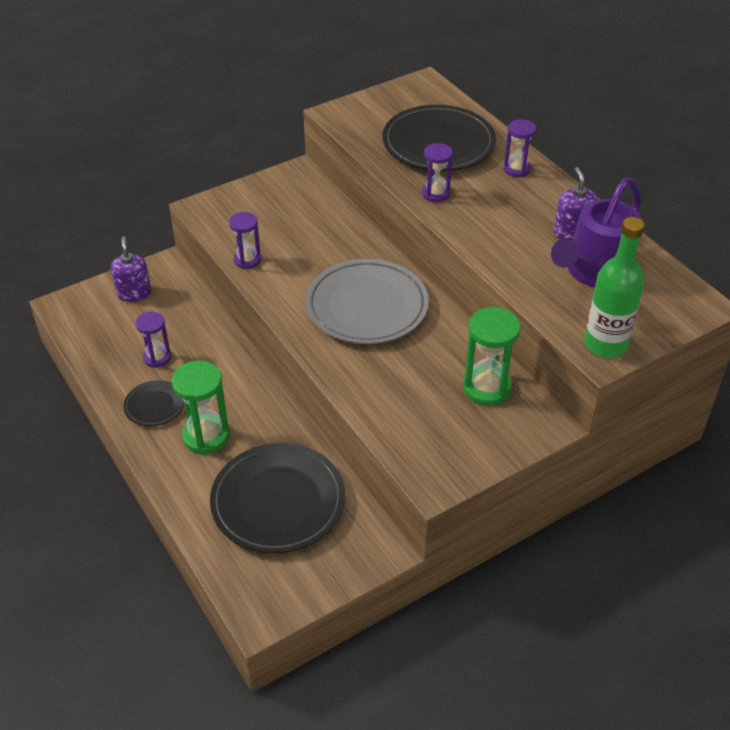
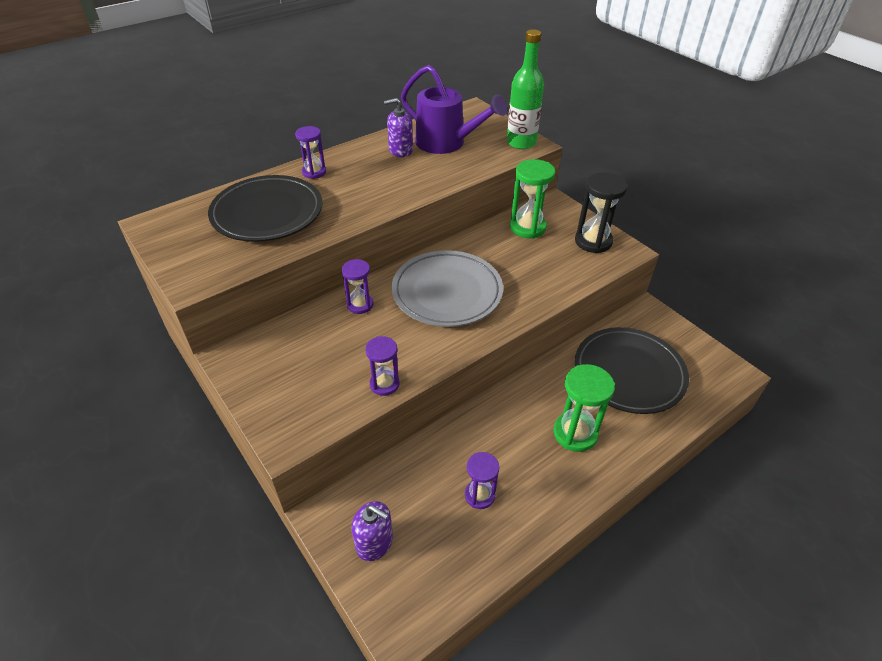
camera: 95 degrees left, 0 degrees up
purple soap dispenser [111,236,151,302] -> purple soap dispenser turned 135 degrees counterclockwise [352,501,393,561]
black plate [124,380,185,426] -> none
purple hourglass [422,143,453,202] -> purple hourglass moved to [342,259,373,314]
none -> black hourglass [575,172,628,253]

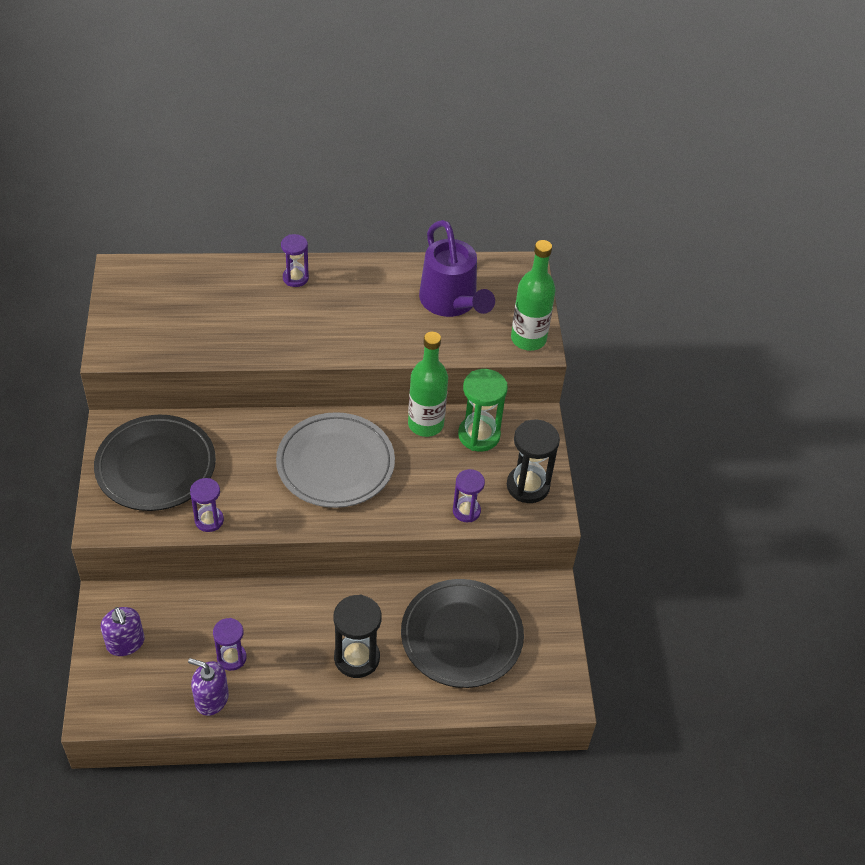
camera: 30 degrees right, 5 degrees up
black plate [208,175,323,242] -> black plate moved to [94,415,216,511]
purple hourglass [342,259,373,314] -> purple hourglass moved to [453,469,485,522]
purple soap dispenser [384,98,413,157] -> purple soap dispenser moved to [188,658,229,716]
green hourglass [553,364,615,452] -> black hourglass [333,594,382,678]
none -> green bottle [408,332,448,437]

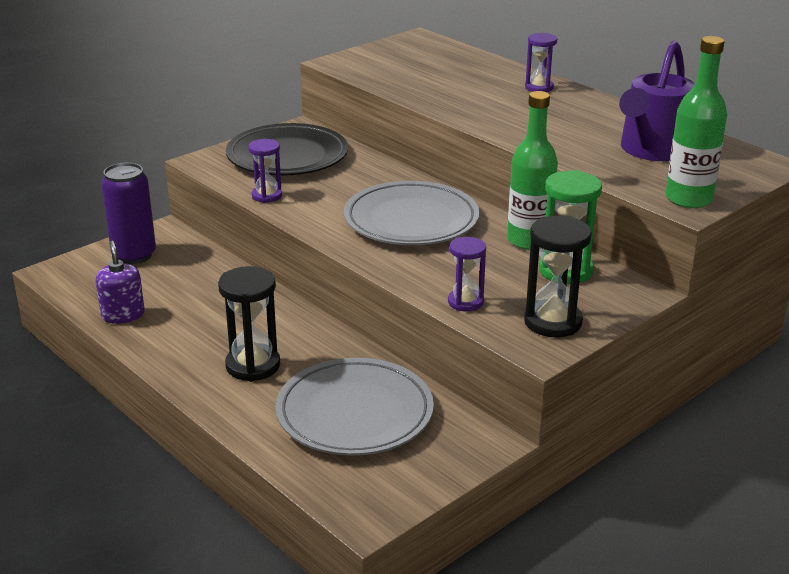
camera: 55 degrees right, 20 degrees down
purple soap dispenser [101,607,145,656] -> purple can [101,163,156,264]
purple hourglass [213,618,247,671] -> none
black plate [401,579,524,688] -> grey plate [275,358,434,456]

